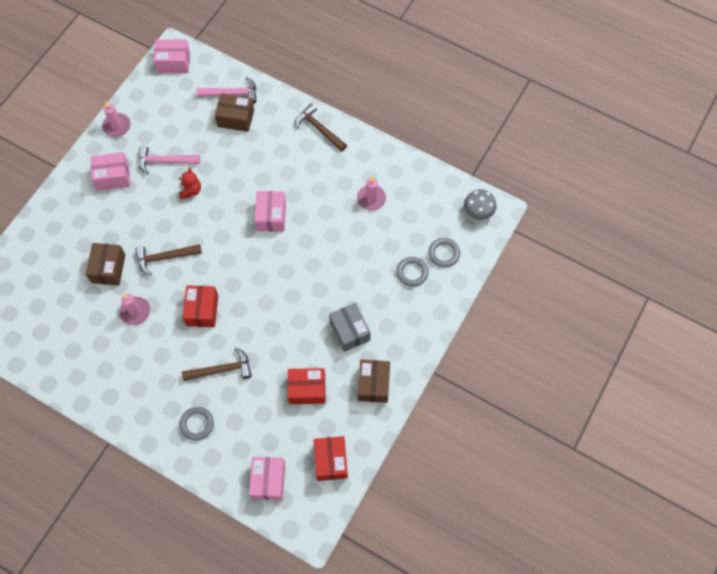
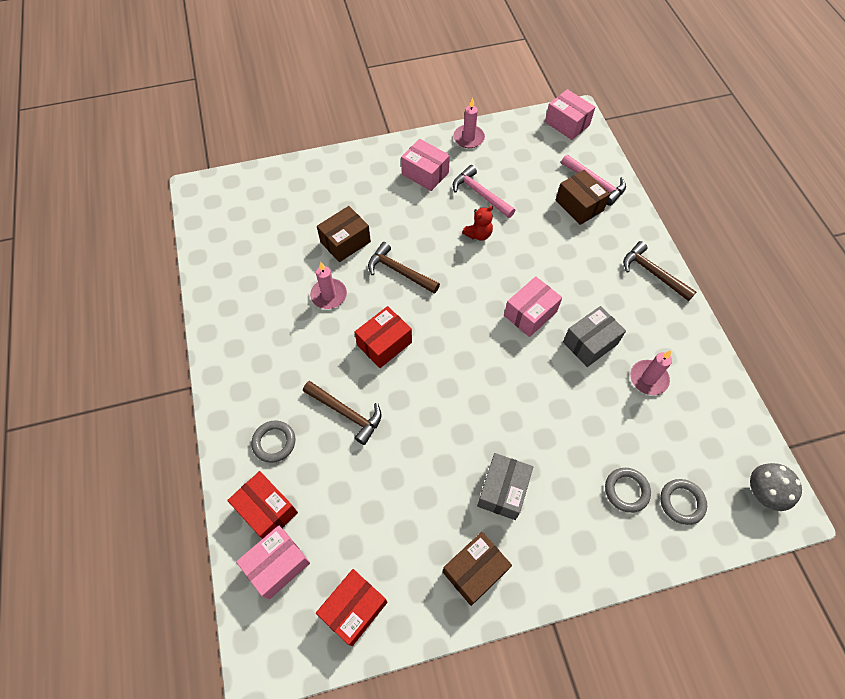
camera: 45 degrees right, 5 degrees down
red box [287,368,326,404] -> red box moved to [227,471,298,539]
brown hammer [295,103,347,152] -> brown hammer turned 45 degrees counterclockwise [623,241,696,301]
none -> grey box [563,306,626,367]

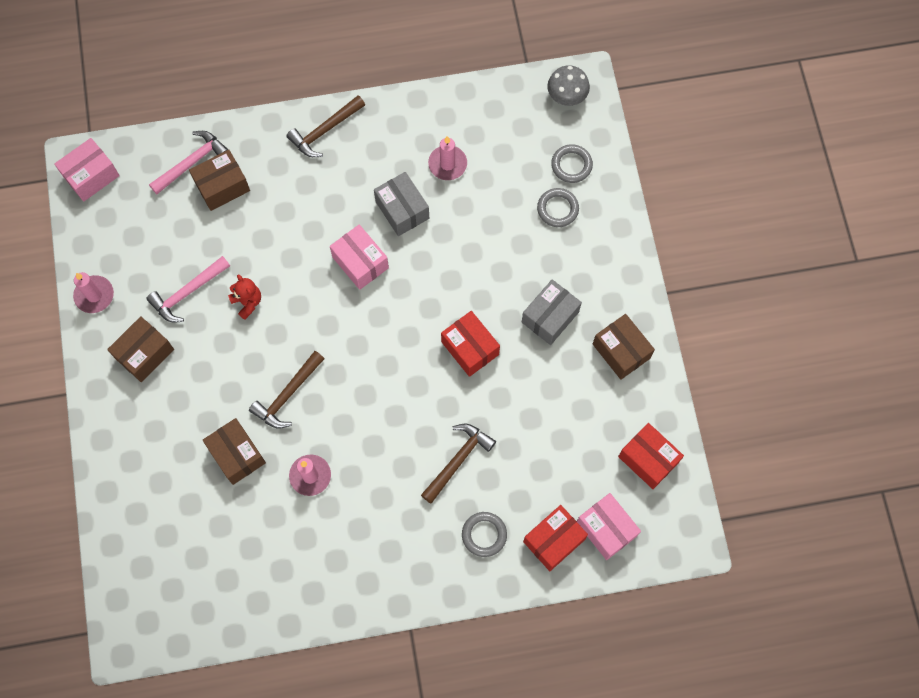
camera: 85 degrees left, 10 degrees up
red box [355,306,412,368] -> red box moved to [441,311,500,377]
pink box [401,139,450,191] -> brown box [107,316,174,382]
grey box [477,453,533,520] -> grey box turned 75 degrees counterclockwise [522,279,582,345]

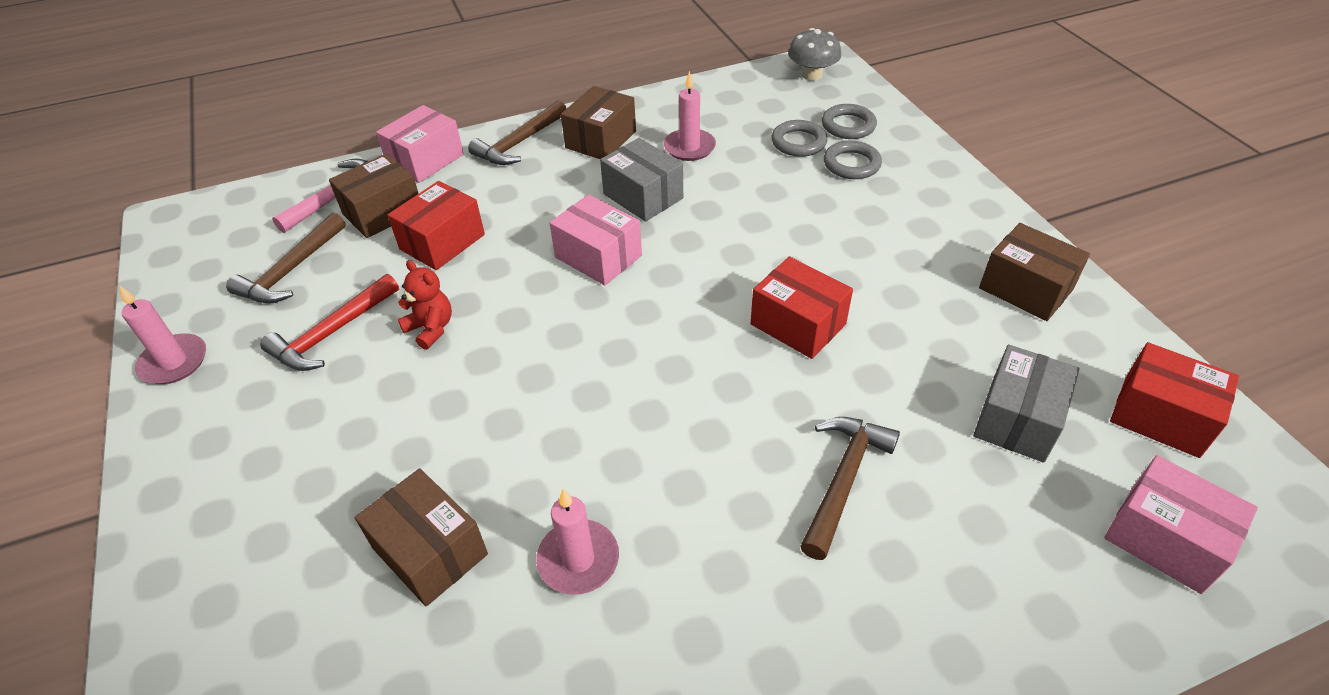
camera: 10 degrees left, 25 degrees down
pink box [54,138,120,202] -> pink box moved to [376,105,464,183]
brown box [107,316,174,382] -> brown box moved to [561,86,636,159]
pink hammer [146,256,230,322] -> red hammer [260,274,399,371]
brown hammer [249,351,324,429] -> brown hammer moved to [226,213,346,303]
grey ring [462,512,507,557] -> grey ring moved to [771,120,828,157]
grey box [522,279,582,345] -> grey box moved to [973,345,1080,463]
red box [523,505,588,571] -> red box moved to [387,181,485,270]

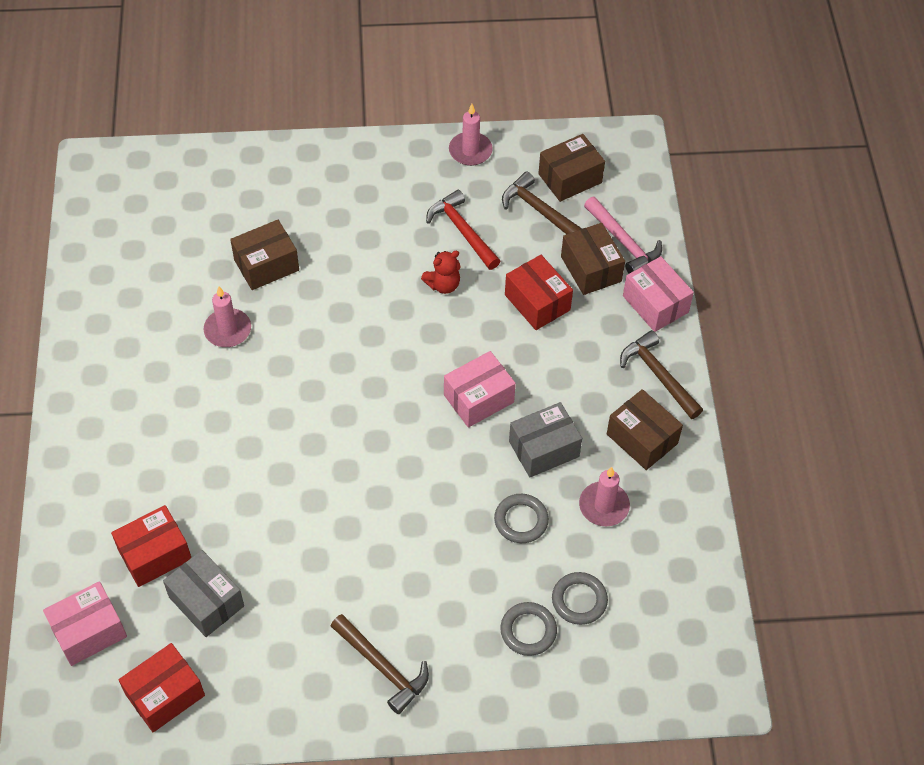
camera: 105 degrees right, 10 degrees up
red box [751,256,853,359] -> red box moved to [111,505,191,587]
grey mushroom [788,28,841,81] -> none
brown hammer [800,417,900,560] -> brown hammer moved to [331,614,429,714]
grey ring [822,104,877,139] -> grey ring moved to [494,494,549,543]
brown box [979,223,1090,321] -> brown box moved to [538,134,605,202]

